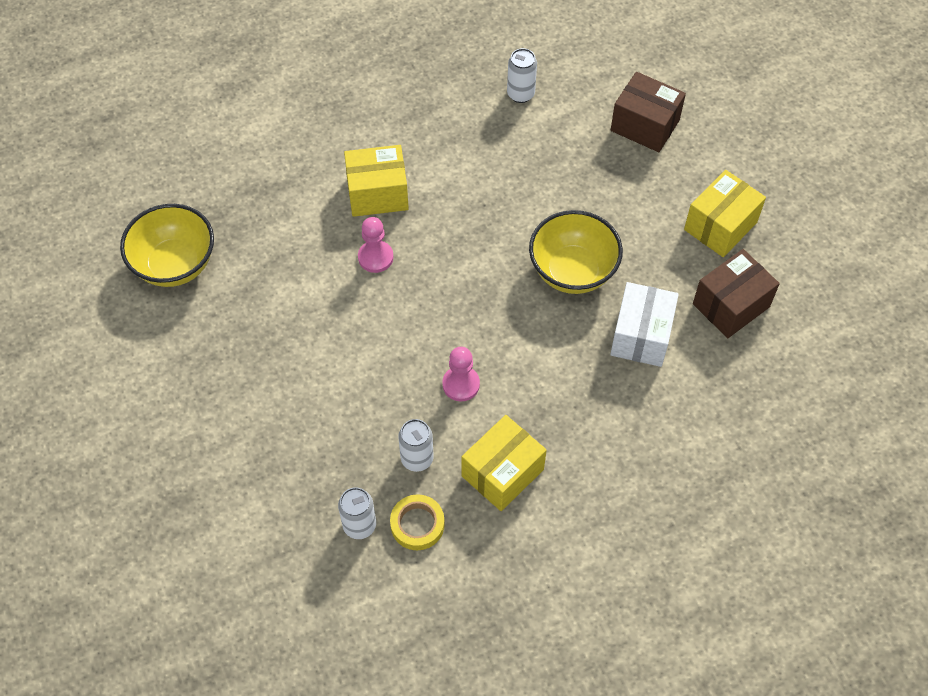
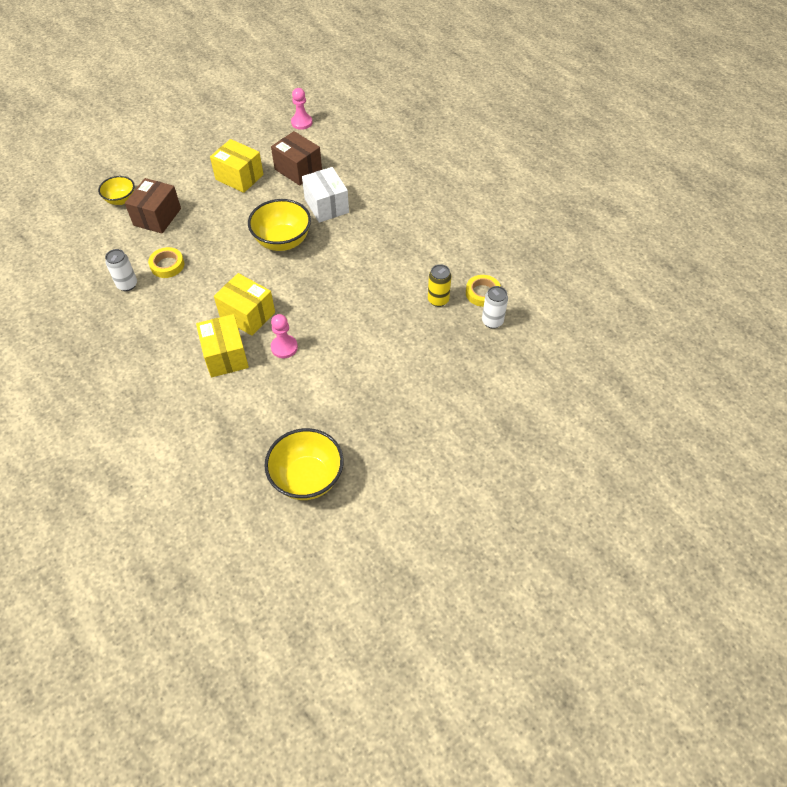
camera: 100 degrees left, 5 degrees down
white can [398,419,434,472] -> yellow can [428,264,451,307]
pink pawn [442,347,480,401] -> pink pawn moved to [291,88,312,130]
yellow box [462,415,547,511] -> yellow box moved to [214,273,275,336]
white box [610,282,679,367] -> white box turned 60 degrees clockwise [302,167,349,223]
none -> yellow bowl [98,176,135,205]
none -> yellow tape [148,247,184,278]

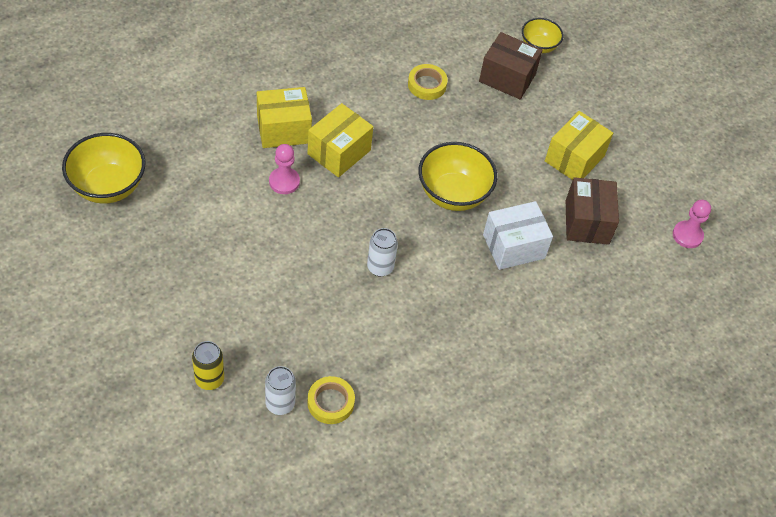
camera: 90 degrees right, 0 degrees up
white can [105,249,137,291] -> white can moved to [367,228,398,277]
brown box [271,131,322,186] -> brown box turned 45 degrees counterclockwise [566,177,619,245]
yellow can [428,264,451,307] -> yellow can moved to [192,341,224,390]

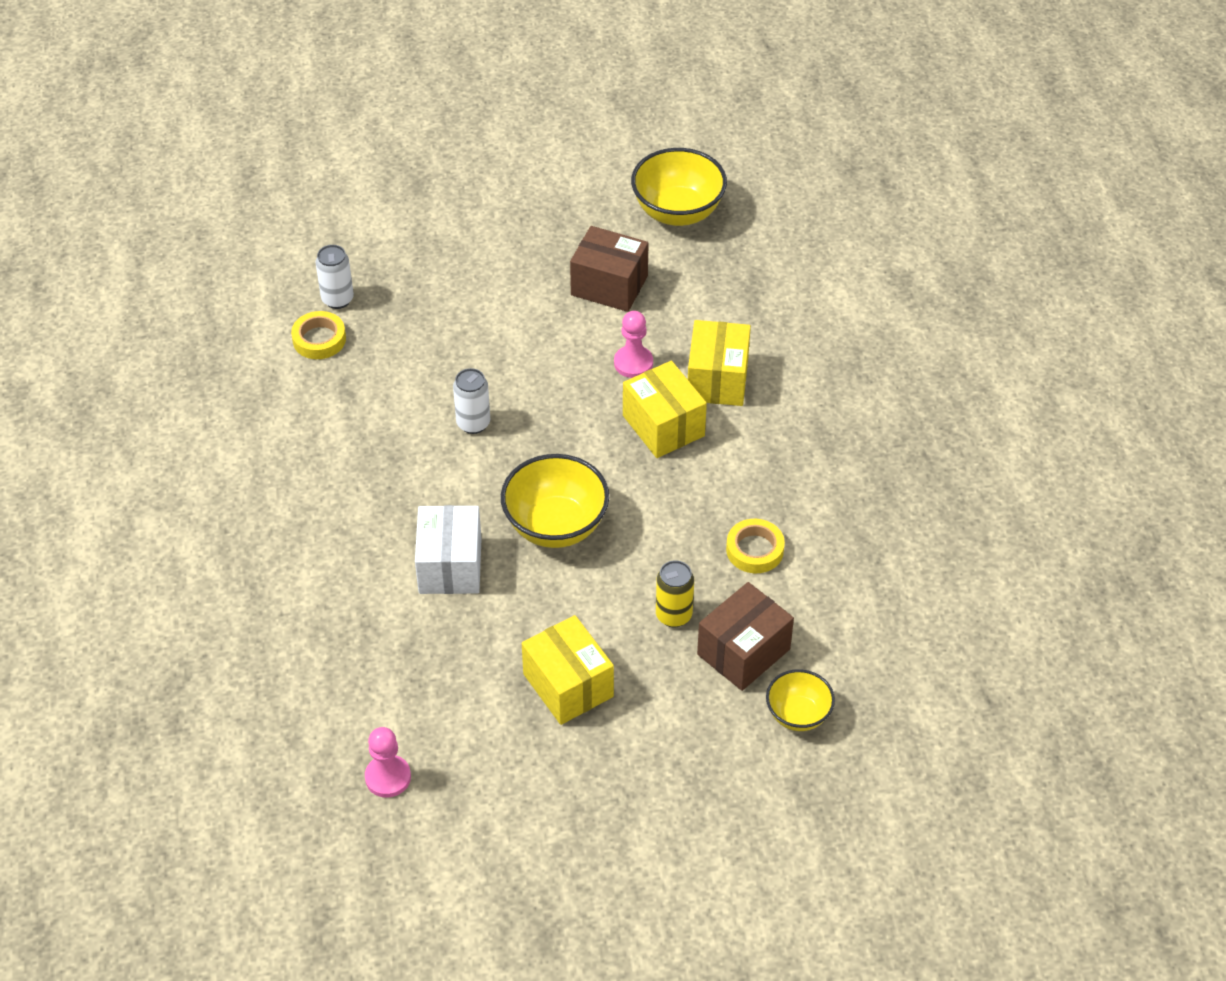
camera: 115 degrees right, 5 degrees down
yellow can [192,341,224,390] -> yellow can moved to [656,560,694,627]
brown box [566,177,619,245] -> brown box moved to [570,226,649,312]

